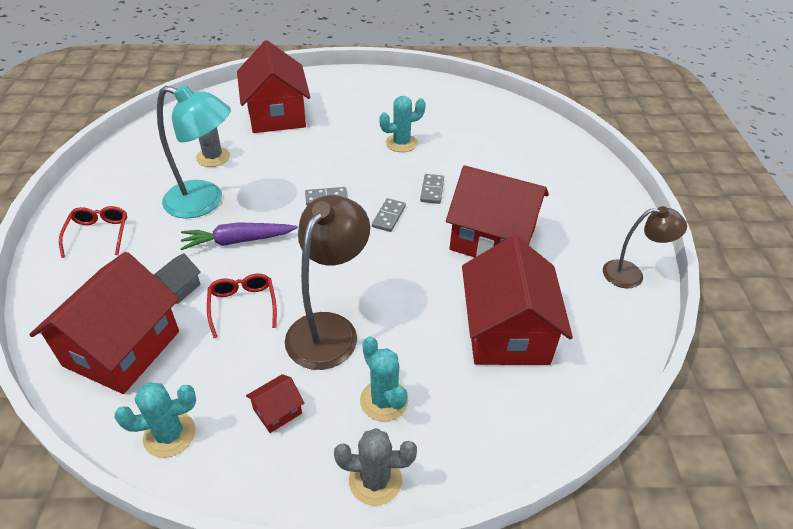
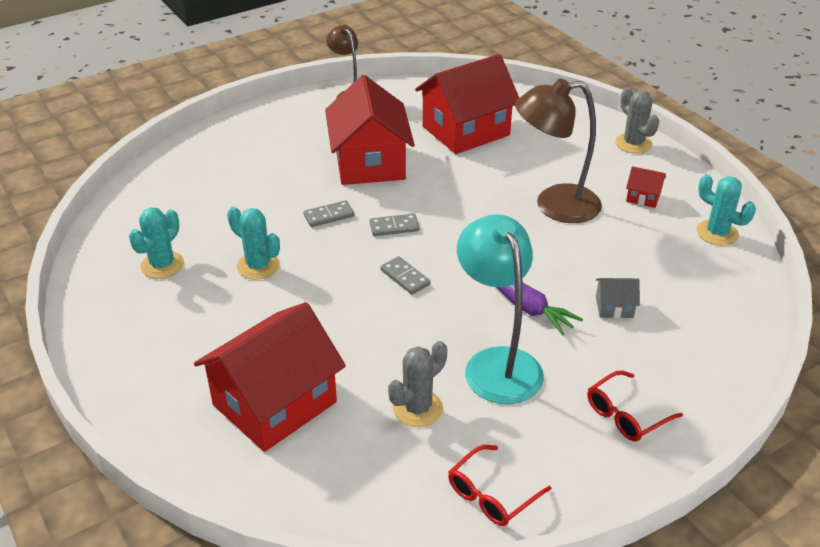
camera: 120 degrees left, 5 degrees down
red house [29,252,179,394] -> none
red glasses [207,273,277,338] -> red glasses moved to [448,445,551,526]
turquoise cactus [360,337,408,422] -> turquoise cactus moved to [129,207,184,279]

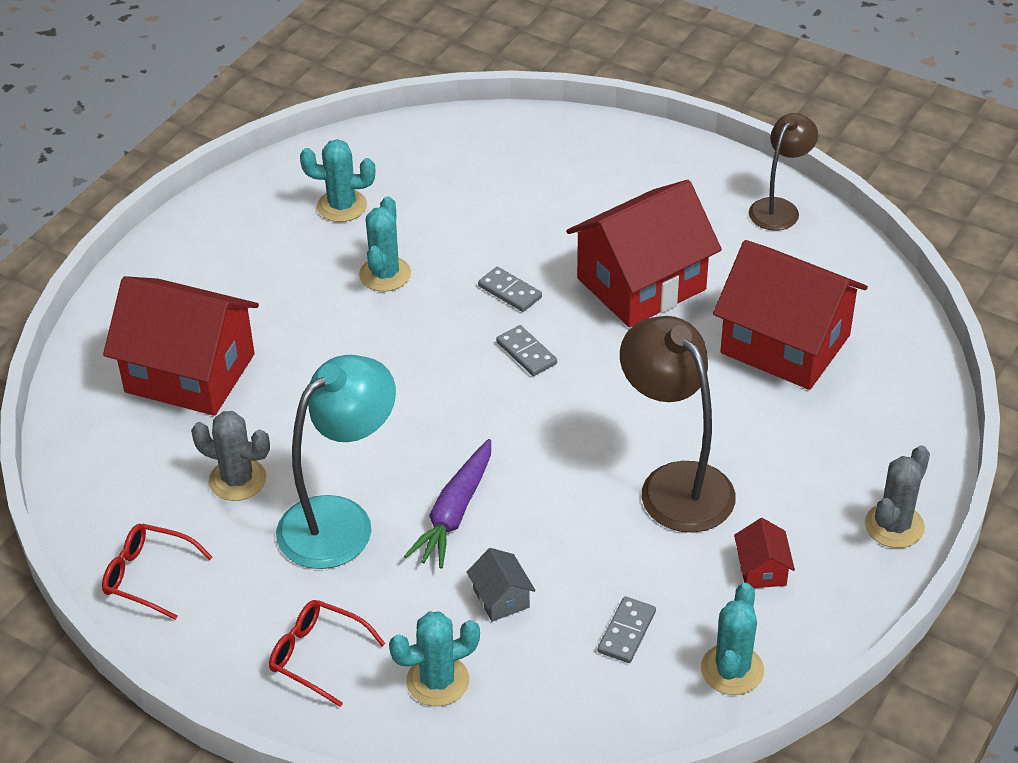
camera: 65 degrees right, 5 degrees up
grey domino [380,256,430,295] -> grey domino moved to [598,596,656,663]
none -> turquoise cactus [389,612,480,706]

